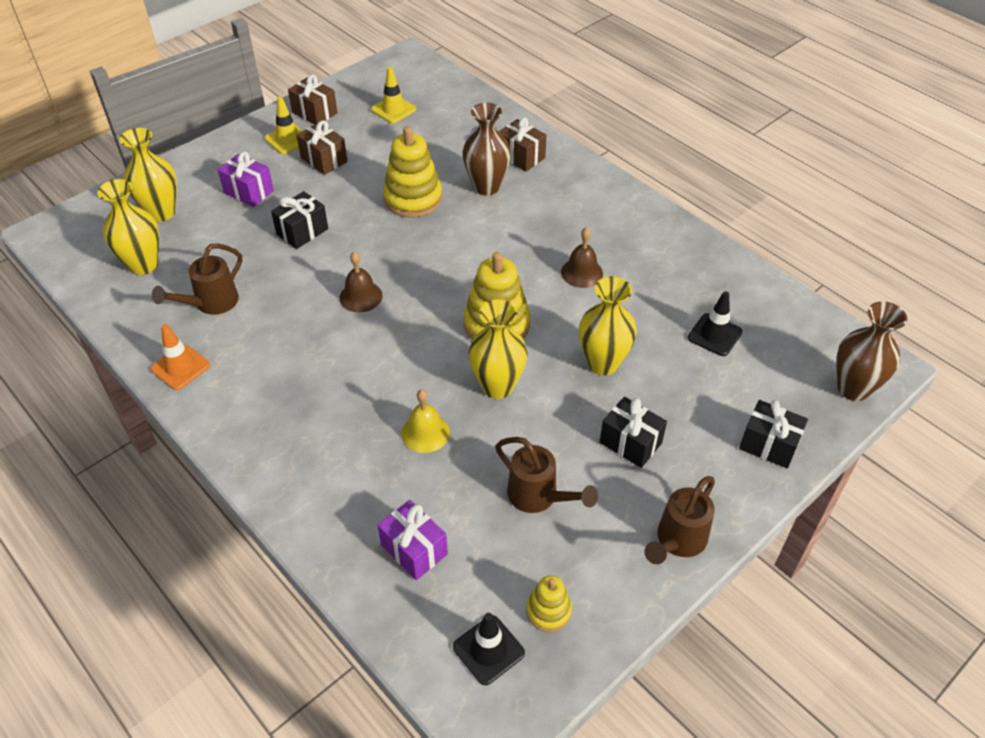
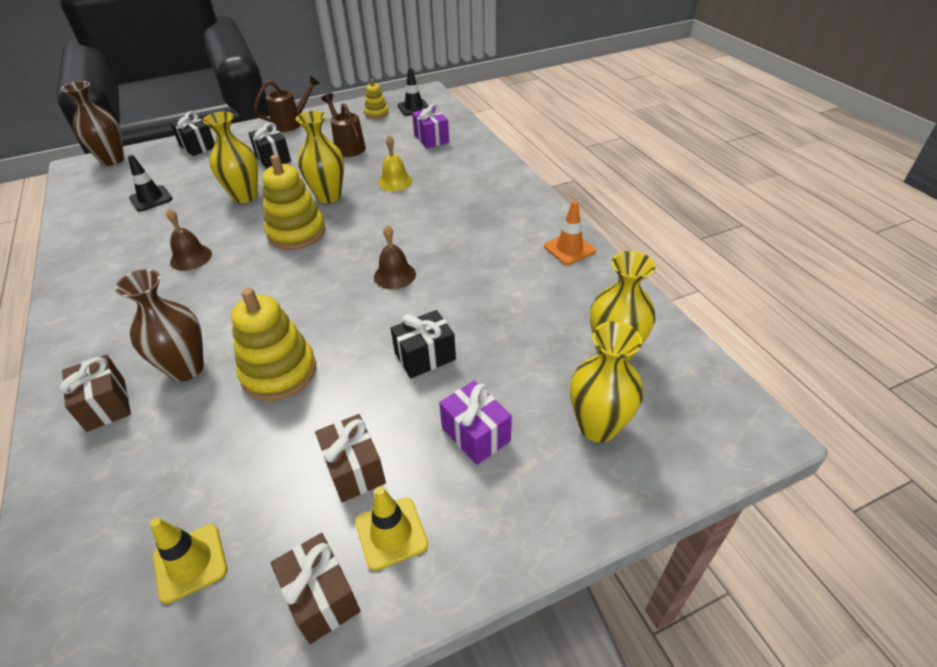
camera: 160 degrees left, 5 degrees down
brown watering can [152,243,243,315] -> none

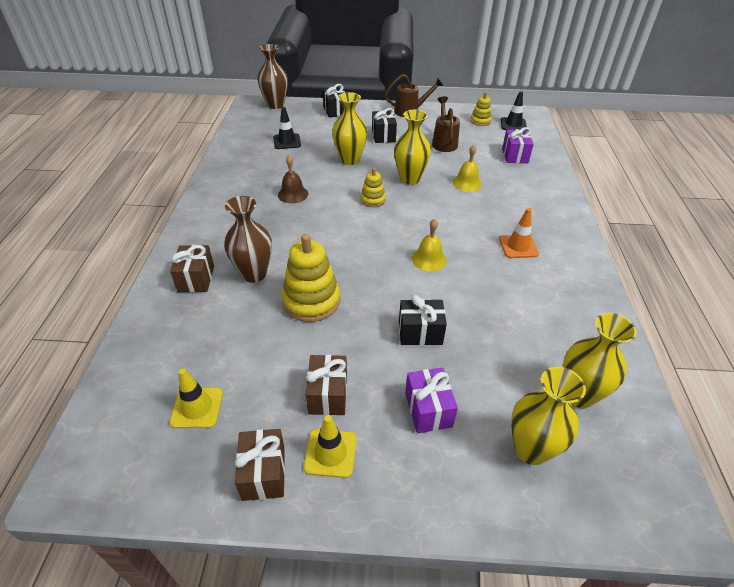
camera: 25 degrees right, 0 degrees up
yellow stacking toy [262,154,325,250] -> yellow stacking toy [361,168,386,207], size x0.54
brown bell [374,225,416,289] -> yellow bell [412,219,447,271]
orange traffic cone [544,201,596,265] -> orange traffic cone moved to [499,208,539,258]

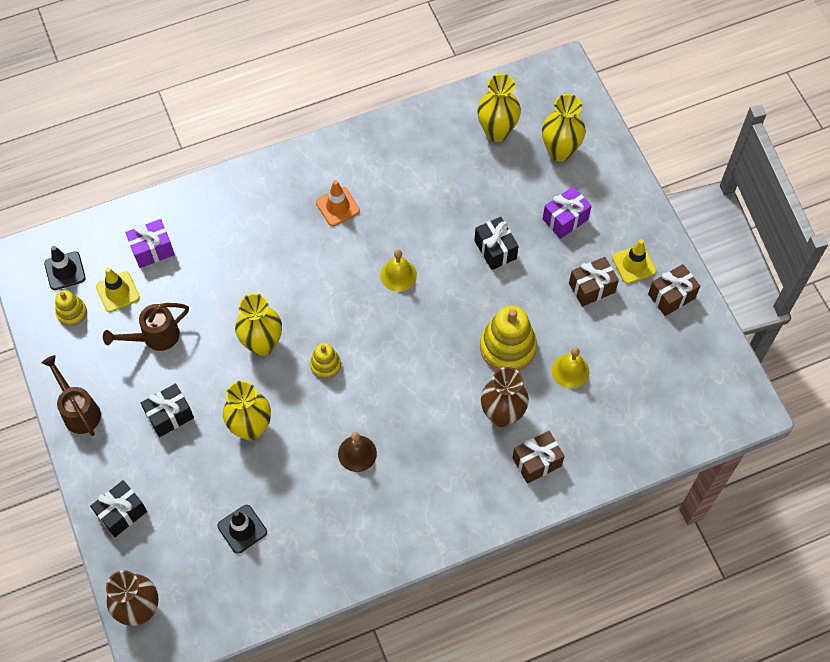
camera: 115 degrees left, 20 degrees up
yellow traffic cone [169,368,223,428] -> yellow traffic cone moved to [96,267,140,312]
yellow bell [452,145,482,192] -> yellow bell moved to [552,347,589,389]

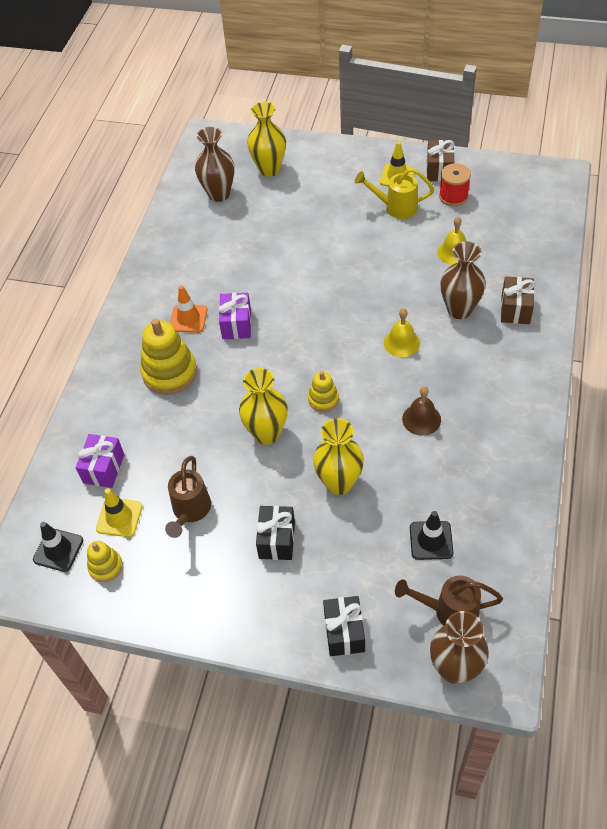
camera: 50 degrees left, 10 degrees down
brown watering can [42,355,101,436] -> brown watering can moved to [395,575,503,626]
yellow bell [380,249,417,292] -> yellow bell moved to [384,308,420,357]
black gift [474,217,519,270] -> none
yellow vase [477,74,521,142] -> brown vase [195,127,235,202]
yellow stacking toy [480,306,537,371] -> yellow stacking toy moved to [140,319,197,395]
purple gift [543,187,592,239] -> purple gift moved to [219,293,251,339]
brown gift [569,257,619,307] -> yellow watering can [355,168,434,219]
none -> red spool [439,163,471,206]

